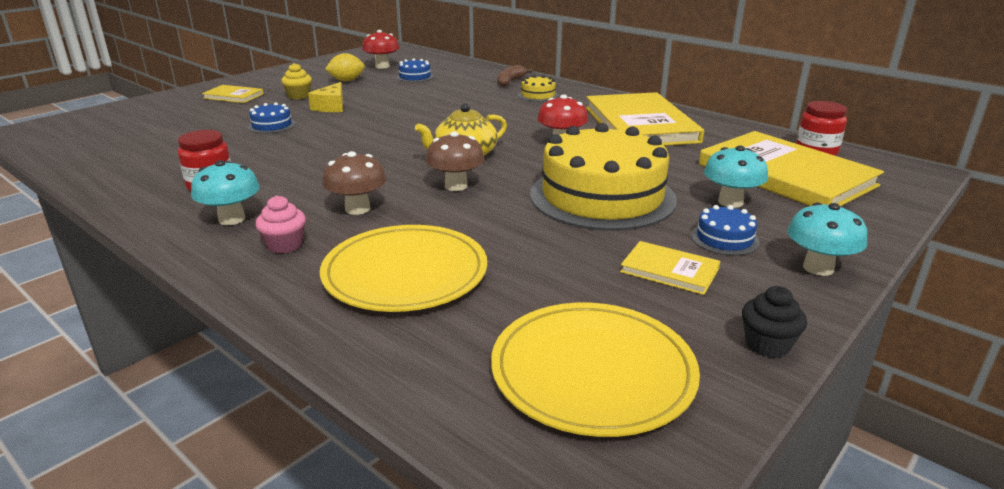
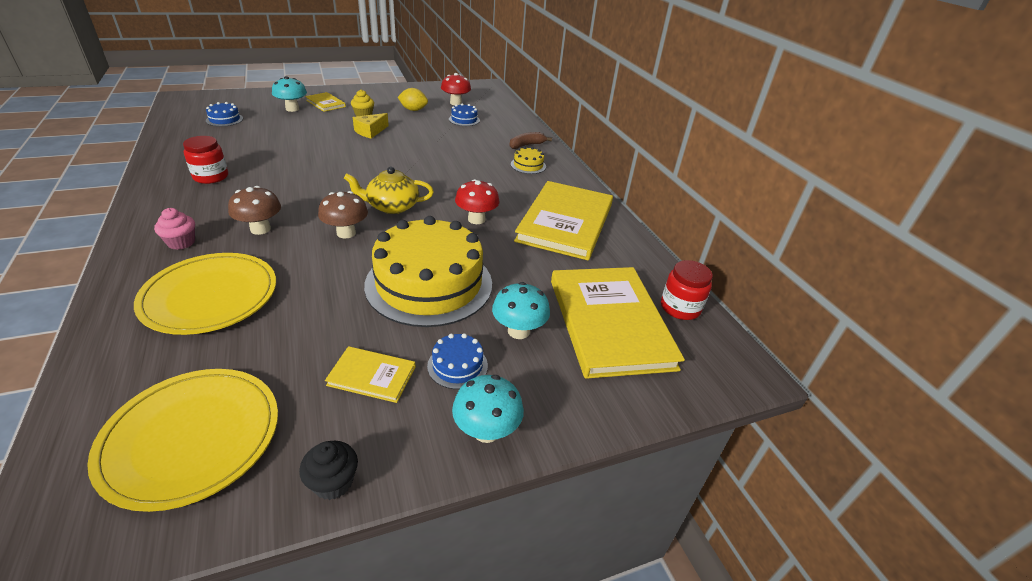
camera: 25 degrees right, 10 degrees up
turquoise mushroom [191,160,260,225] -> turquoise mushroom moved to [272,76,307,112]
blue cake [248,102,296,134] -> blue cake moved to [206,102,243,127]
yellow book [620,241,720,295] -> yellow book turned 45 degrees counterclockwise [325,346,416,403]

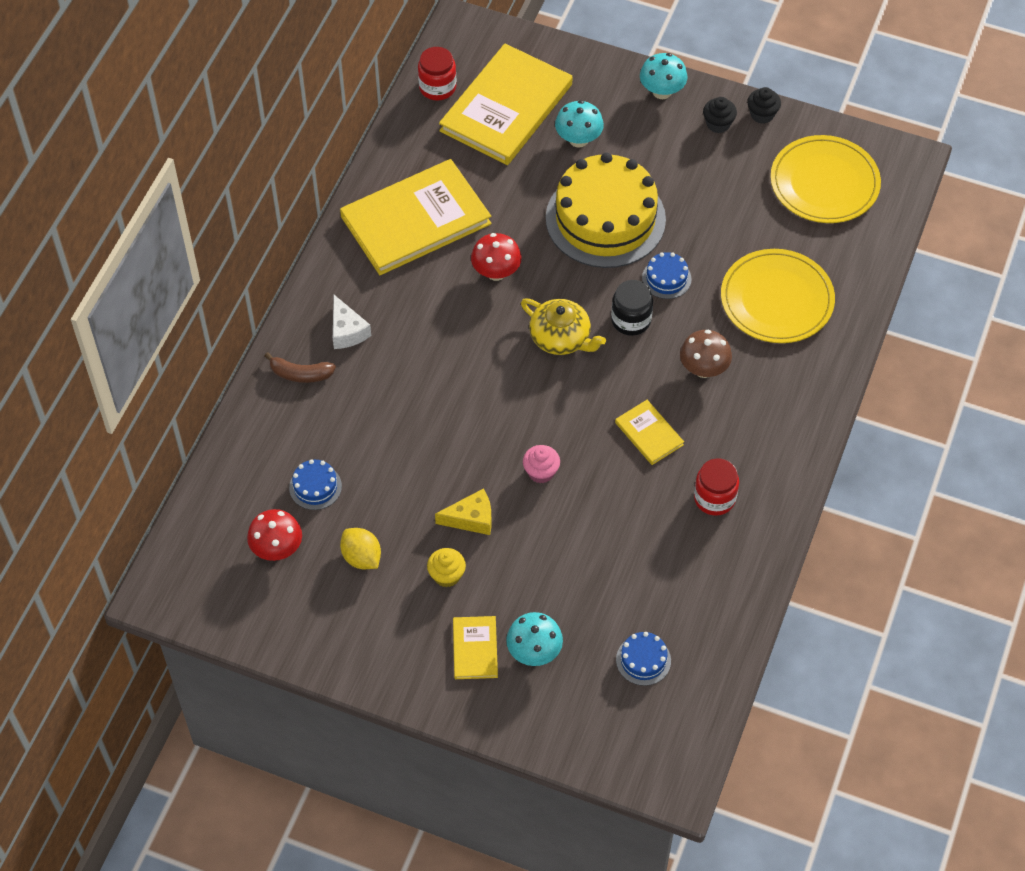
camera: 135 degrees left, 20 degrees up
pink cupcake [154,208,195,250] -> pink cupcake moved to [523,445,560,483]
brown mushroom [318,191,368,239] -> black jar [611,280,653,336]
yellow book [325,346,416,403] -> yellow book moved to [615,400,684,465]
blue cake [427,333,488,389] -> blue cake moved to [642,252,692,299]
yellow cake [511,147,546,174] -> white cheese [333,295,371,349]
none -> black cupcake [703,97,737,133]

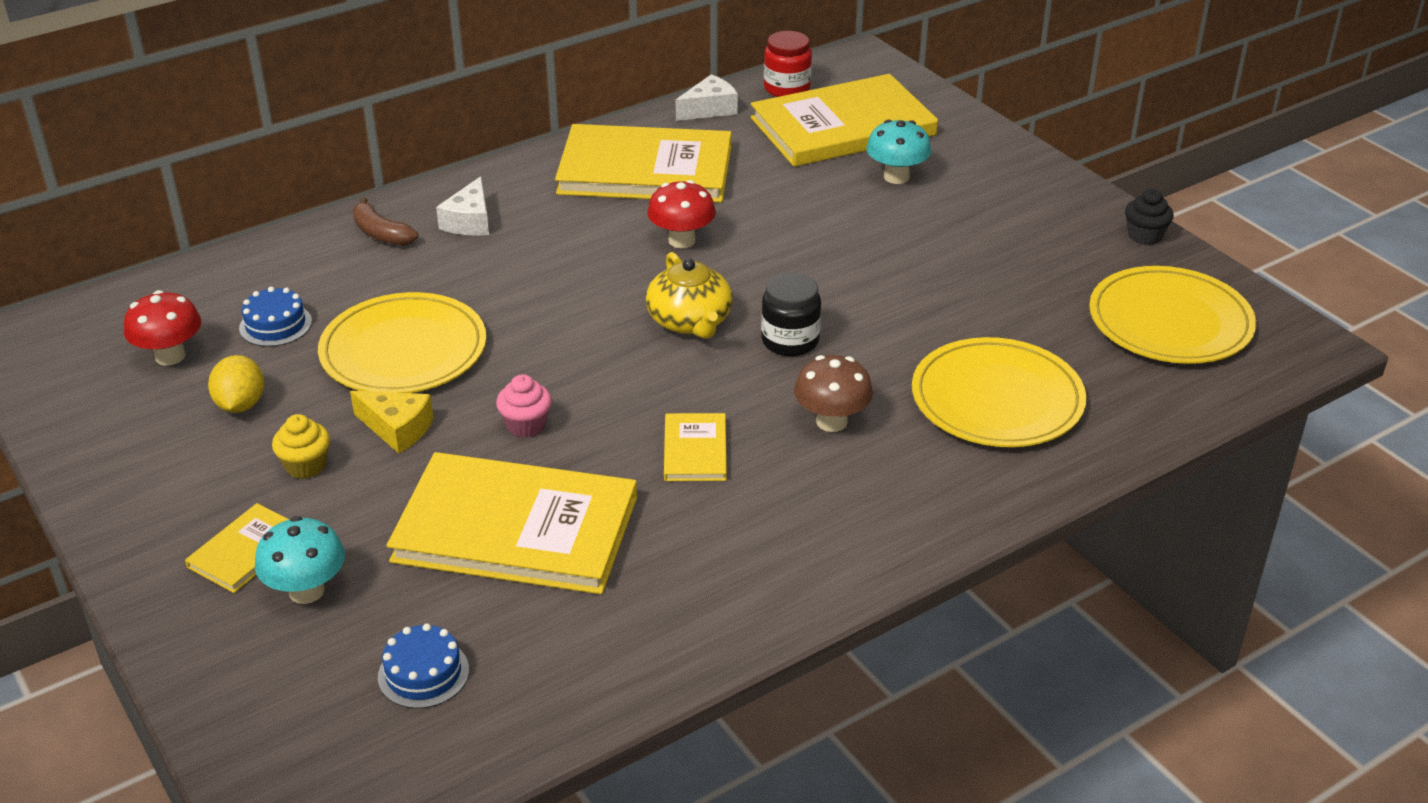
camera: 35 degrees right, 20 degrees down
yellow cake [546,152,666,268] -> none
turquoise mushroom [640,53,688,99] -> none
blue cake [642,252,692,299] -> none
red jar [694,459,739,516] -> none
black cupcake [703,97,737,133] -> none
none -> yellow plate [318,292,486,393]
none -> yellow book [387,452,637,594]
none -> white cheese [676,74,738,121]

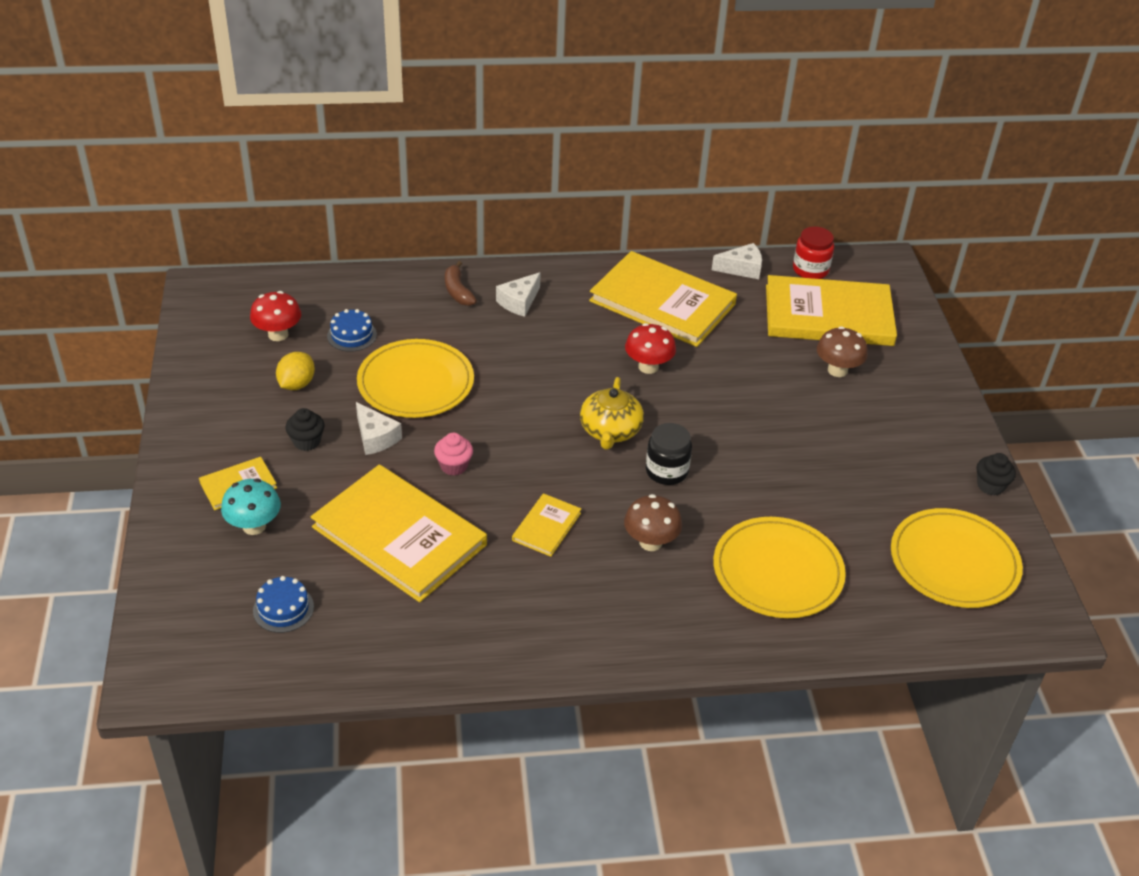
camera: 25 degrees right, 5 degrees up
yellow cupcake [272,414,330,479] -> black cupcake [286,408,324,451]
yellow cheese [350,391,433,453] -> white cheese [356,402,402,455]
turquoise mushroom [866,120,931,184] -> brown mushroom [817,326,868,377]

